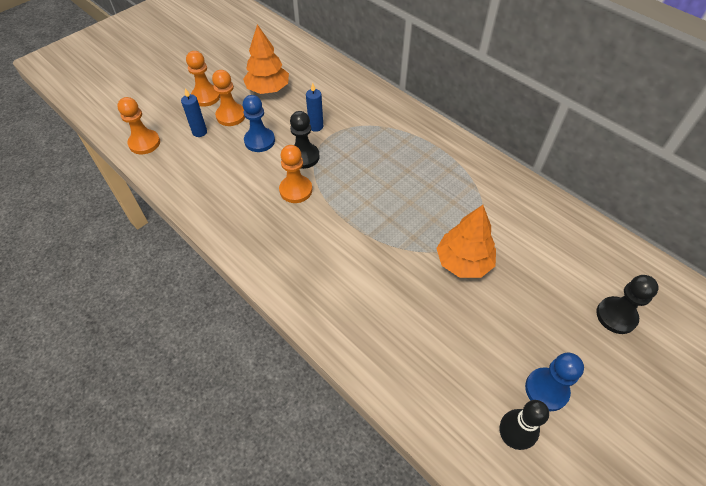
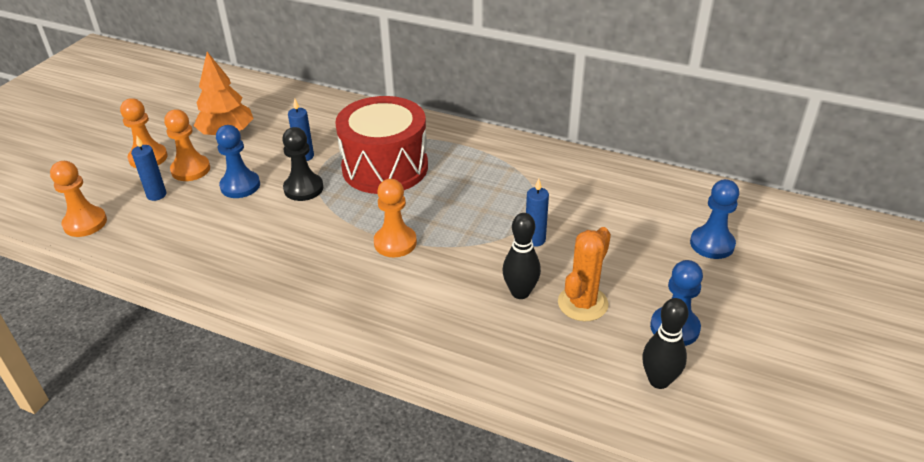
camera: 20 degrees left, 15 degrees down
orange pawn [279,145,312,203] -> orange pawn moved to [374,179,417,257]
orange tree [436,205,496,278] -> blue candle [526,179,549,247]
black pawn [596,275,659,334] -> blue pawn [690,179,739,259]
none -> red drum [335,96,428,194]
none -> black bowling pin [502,213,541,299]
none -> orange cactus [558,227,611,321]

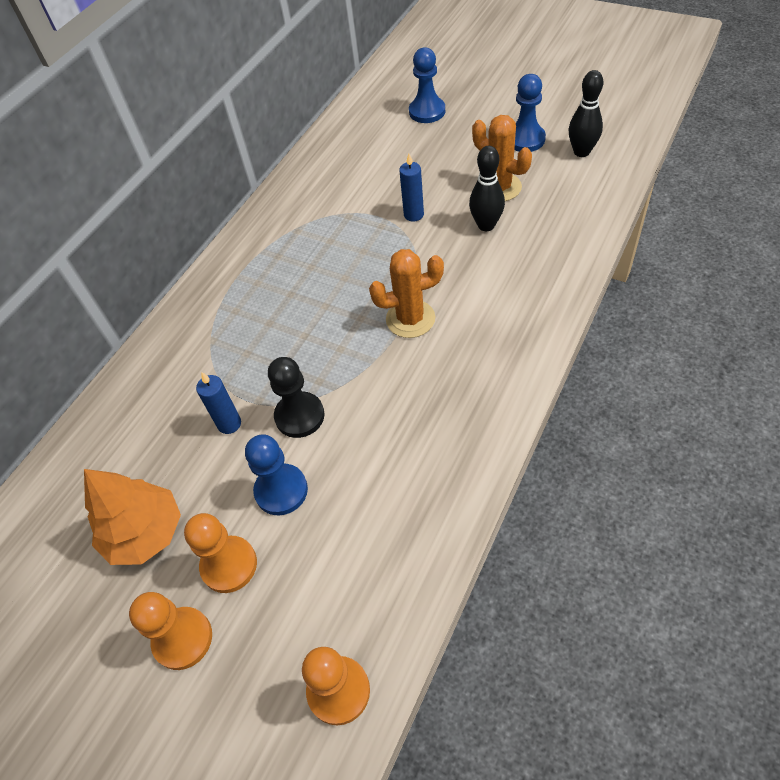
camera: 80 degrees left, 15 degrees up
blue candle [131,136,166,201] -> none
red drum [335,96,428,194] -> none
orange pawn [374,179,417,257] -> orange cactus [369,249,444,338]

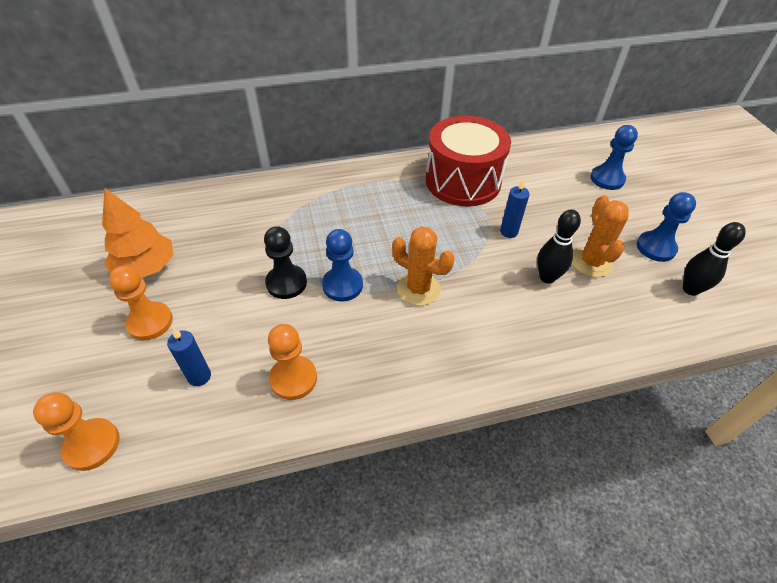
camera: 40 degrees right, 5 degrees down
orange pawn [129,592,212,670] -> orange pawn moved to [268,324,317,400]
blue candle [196,372,241,434] -> blue candle moved to [167,328,211,386]
blue pawn [245,434,308,515] -> blue pawn moved to [322,229,363,301]
none -> red drum [426,116,511,207]

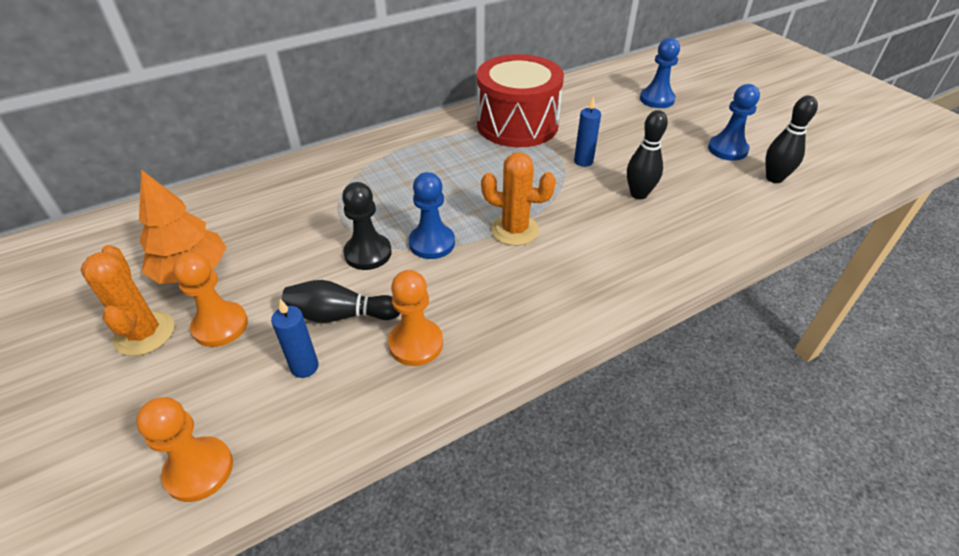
camera: 15 degrees left, 5 degrees down
orange cactus [572,195,629,277] -> orange cactus moved to [81,245,175,356]
none -> black bowling pin [282,280,400,323]

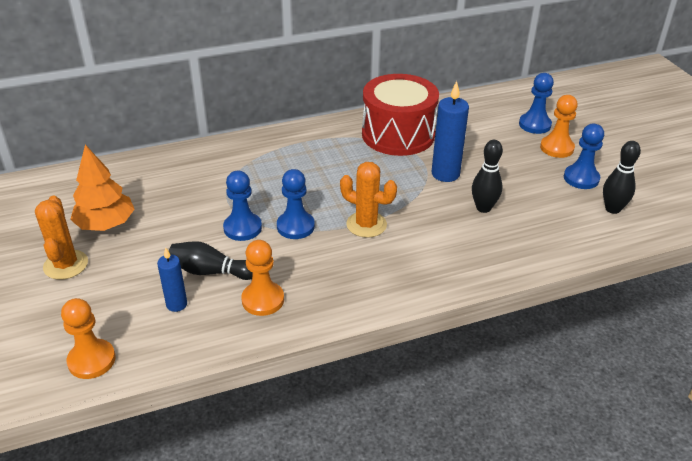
camera: 10 degrees right, 5 degrees down
orange pawn [173,252,248,347] -> orange pawn moved to [540,95,578,158]
black pawn [342,182,392,270] -> blue pawn [223,171,262,241]
blue candle [574,96,601,167] -> blue candle [431,81,469,182], size x1.67

